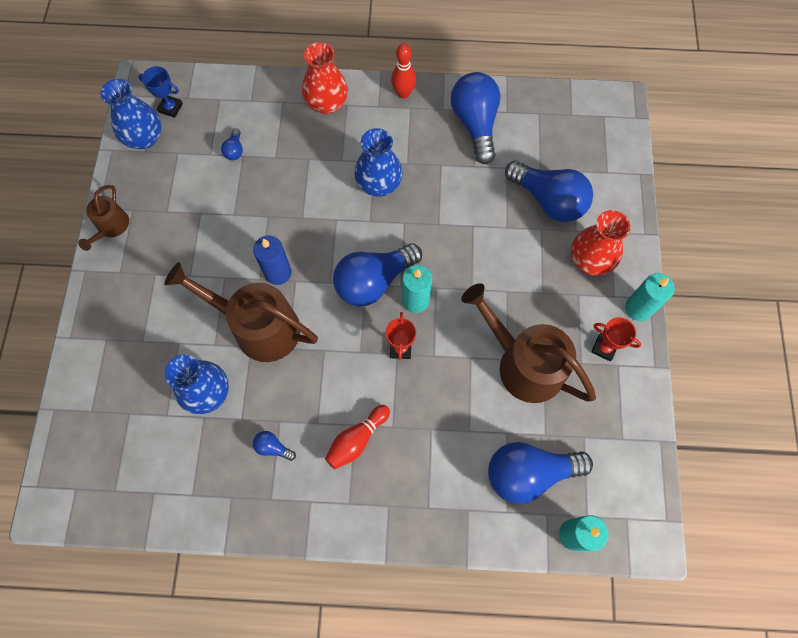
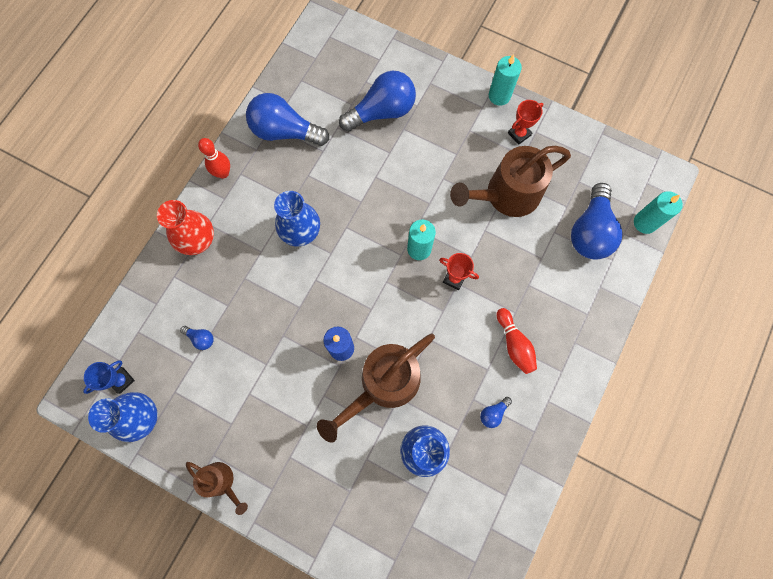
camera: 65 degrees left, 5 degrees up
blue light bulb [333,243,422,307] -> none
red vase [571,210,630,276] -> none

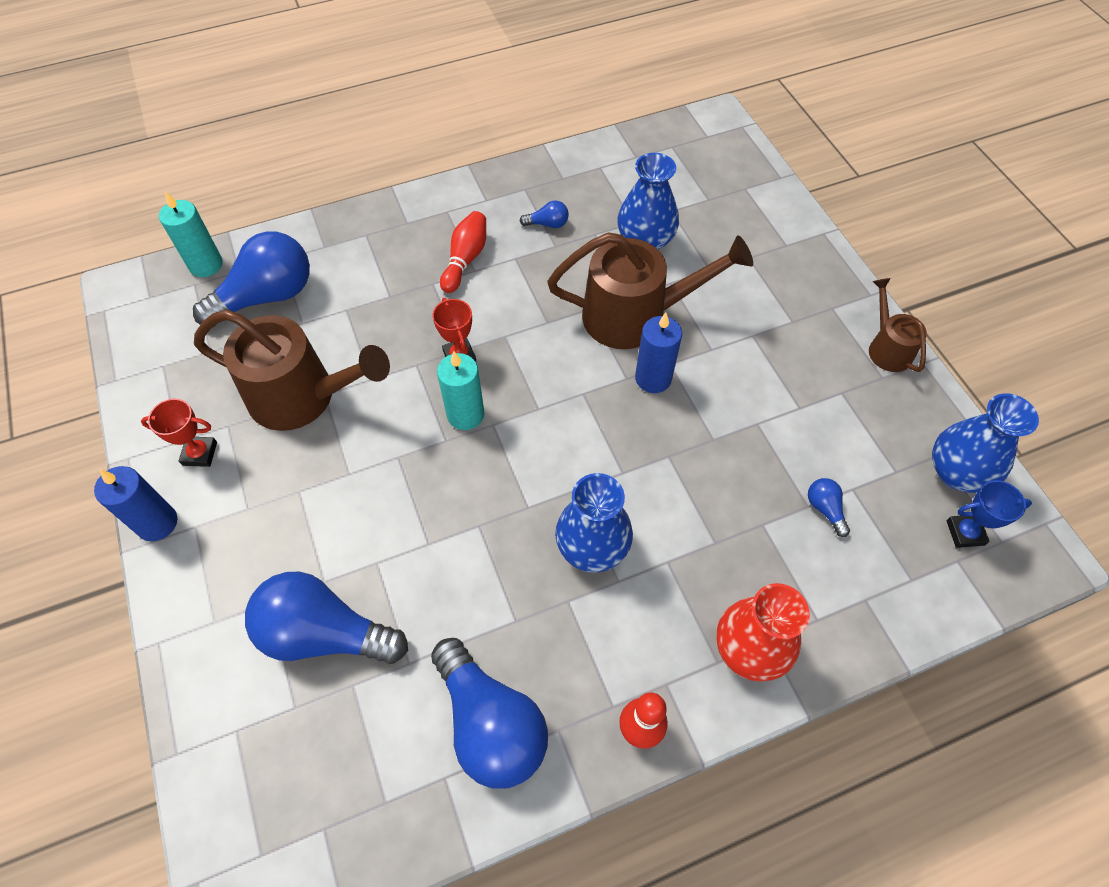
camera: 140 degrees left, 15 degrees down
turquoise candle [489,54,522,106] -> blue candle [94,466,177,541]

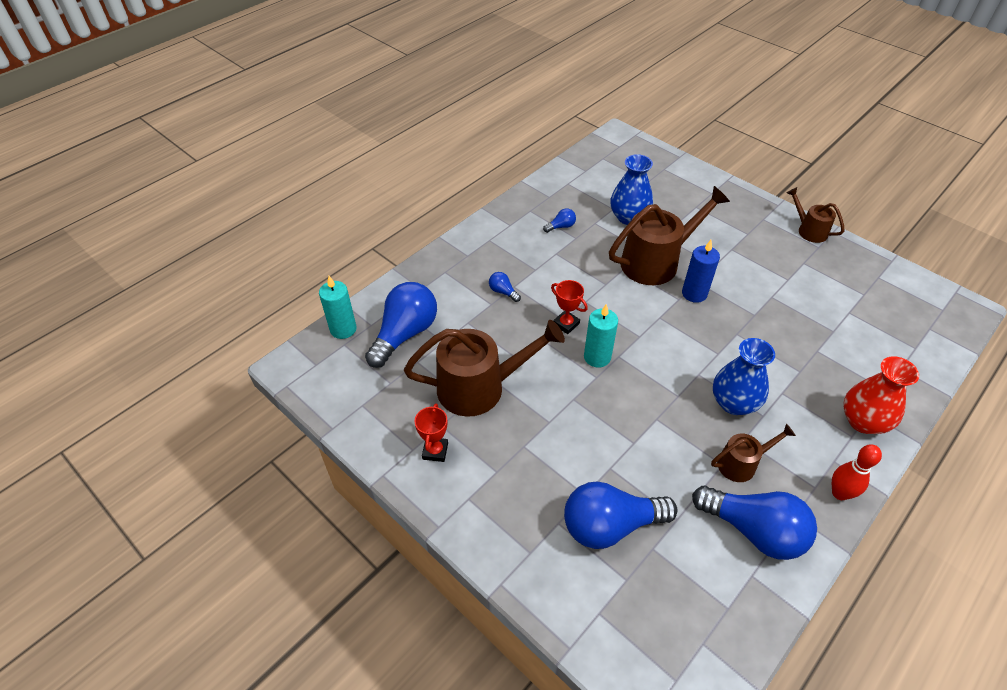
camera: 25 degrees left, 10 degrees down
blue candle [94,466,177,541] -> none
red trophy [141,398,217,467] -> red trophy turned 60 degrees counterclockwise [414,403,448,462]
red bowling pin [440,211,486,293] -> none
blue light bulb [808,478,850,537] -> blue light bulb moved to [489,272,521,302]
blue vase [932,393,1039,493] -> none
blue trophy [946,480,1032,548] -> none
none -> brown watering can [711,424,796,482]

